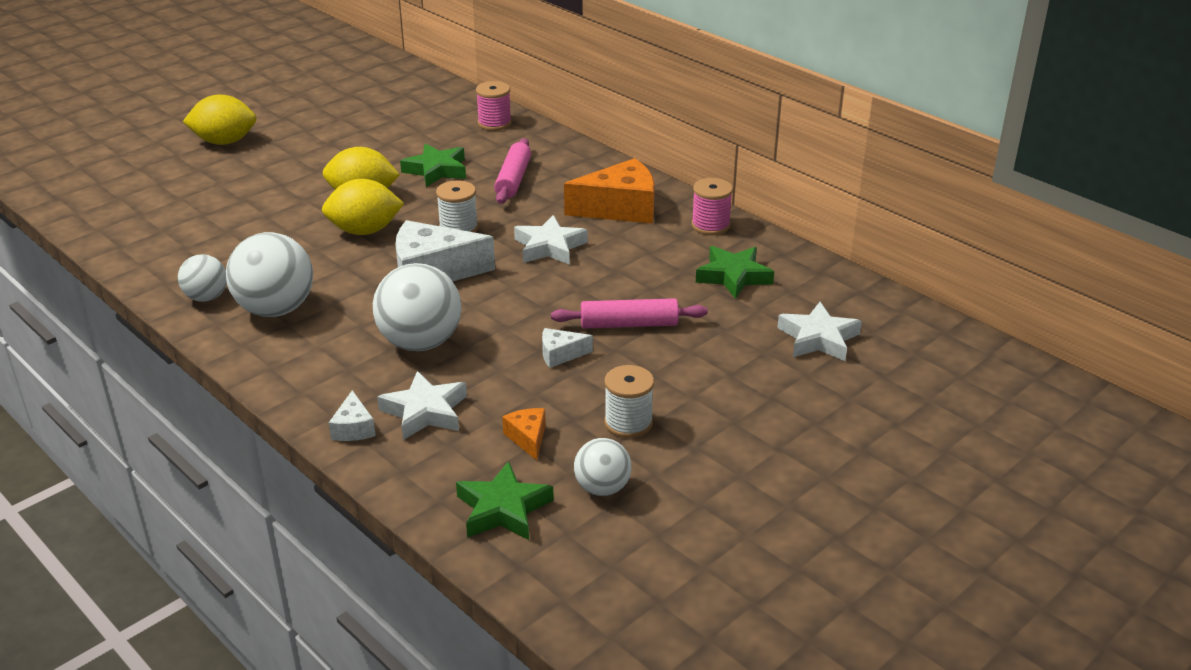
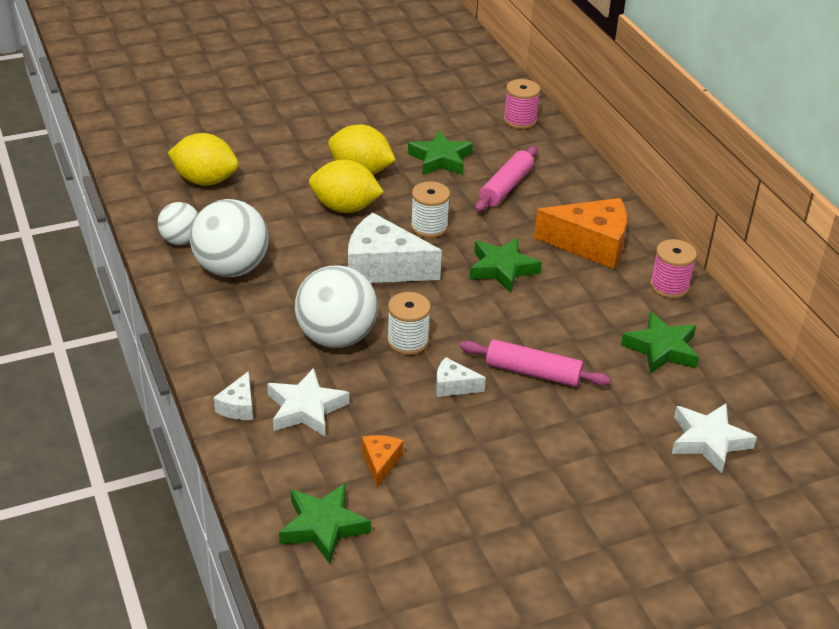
camera: 20 degrees right, 5 degrees up
yellow lemon [183,95,256,145] -> yellow lemon moved to [168,133,239,186]
white star [514,215,588,265] -> green star [469,238,542,293]
white ball [574,438,631,496] -> none
white spool [604,365,654,438] -> white spool moved to [387,292,431,355]

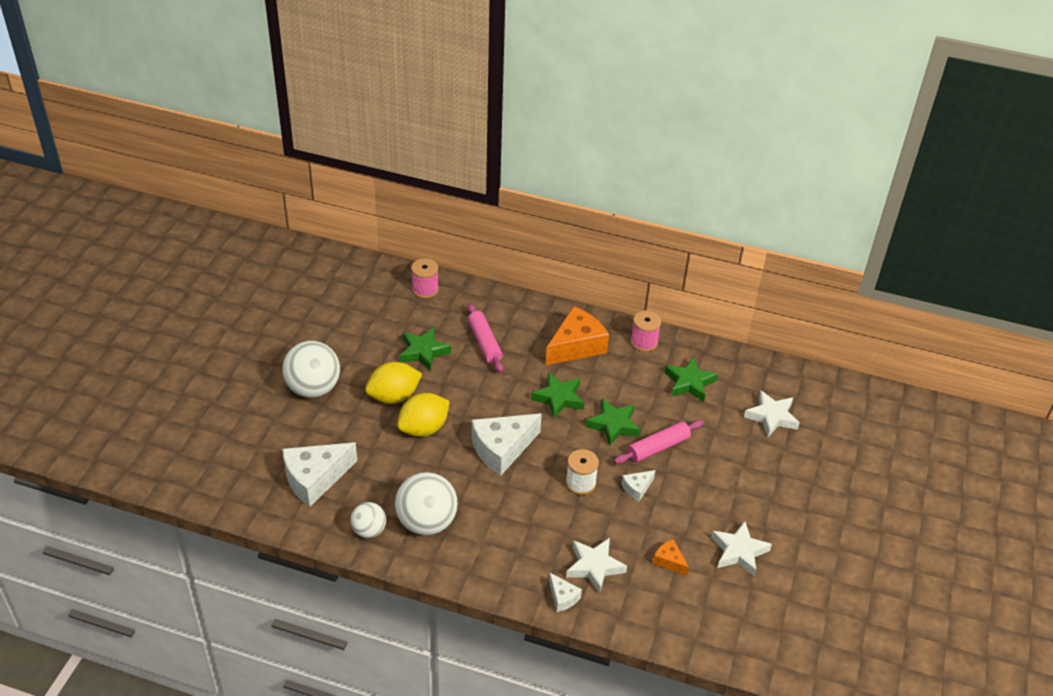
camera: 50 degrees left, 5 degrees up
yellow lemon [168,133,239,186] -> white cheese [282,442,357,507]
green star [279,483,371,564] -> green star moved to [586,399,641,447]
white ball [295,265,378,348] -> white ball moved to [283,341,340,398]
white spool [411,182,450,238] -> none
none -> white star [711,521,772,576]

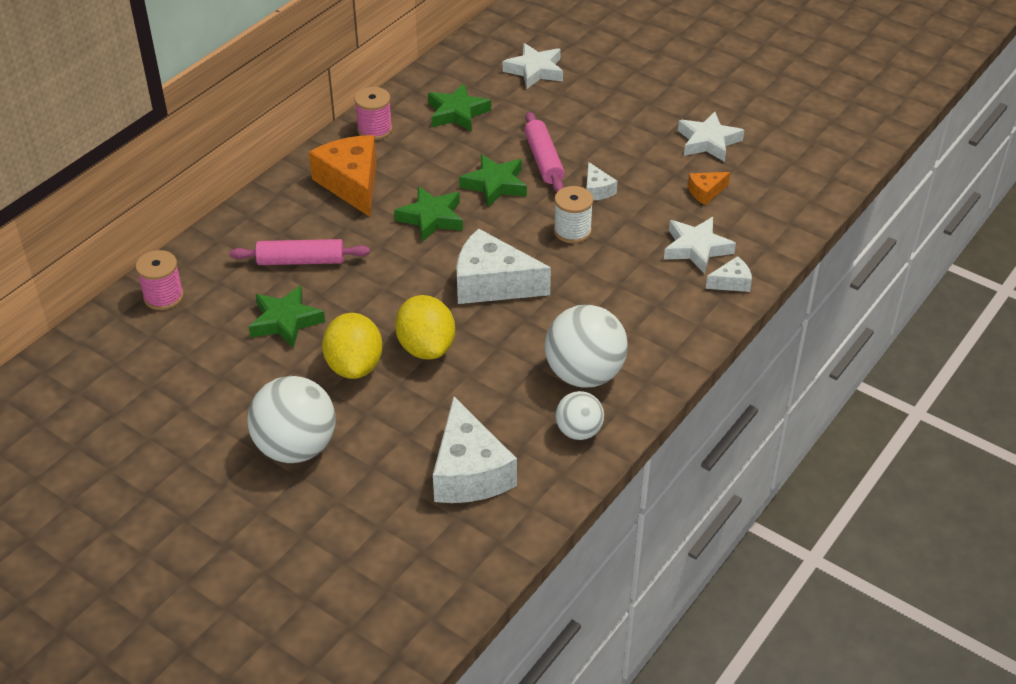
camera: 70 degrees left, 0 degrees up
white cheese [472,414,542,476] -> white cheese turned 120 degrees clockwise [456,228,551,304]

